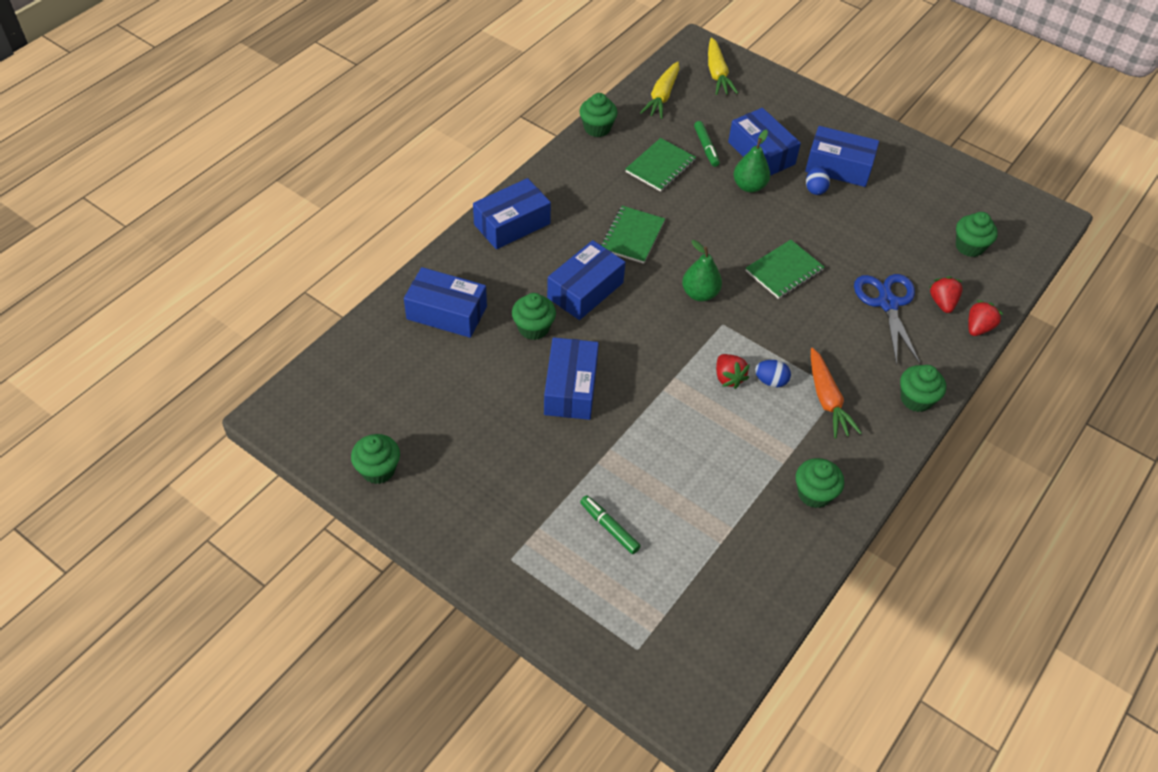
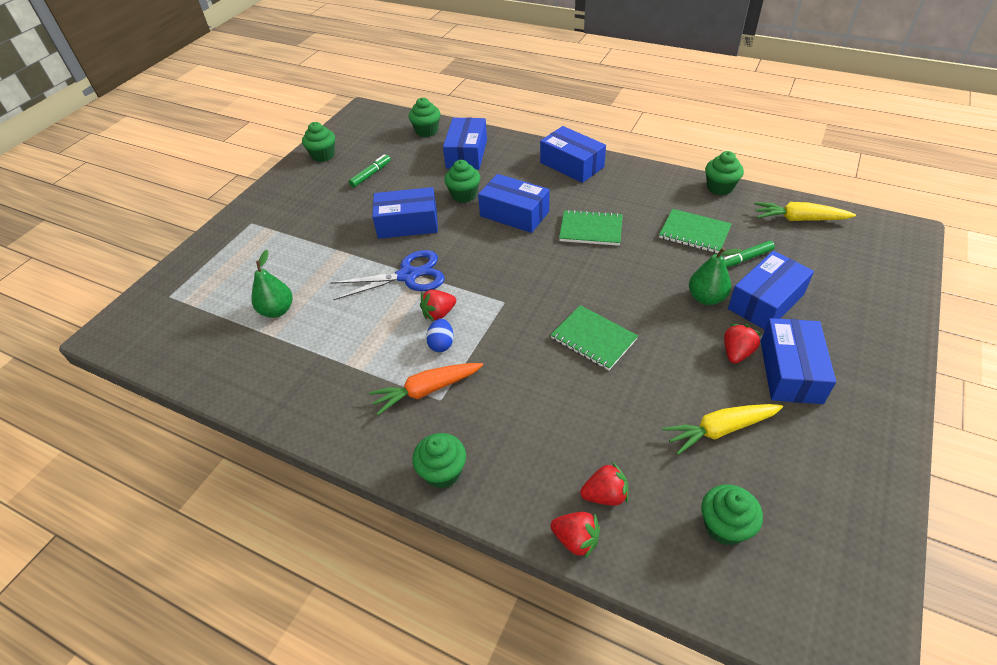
camera: 85 degrees right, 5 degrees down
green marker [580,495,641,554] -> green marker moved to [349,154,391,188]
green pear [682,240,722,301] -> green pear moved to [251,250,293,318]
yellow carrot [708,37,738,95] -> yellow carrot moved to [662,404,783,455]
green cupcake [796,458,844,508] -> green cupcake moved to [409,98,440,137]
blue egg [806,166,830,195] -> red strawberry [724,324,762,364]
blue scissors [854,274,921,365] -> blue scissors moved to [331,250,445,300]

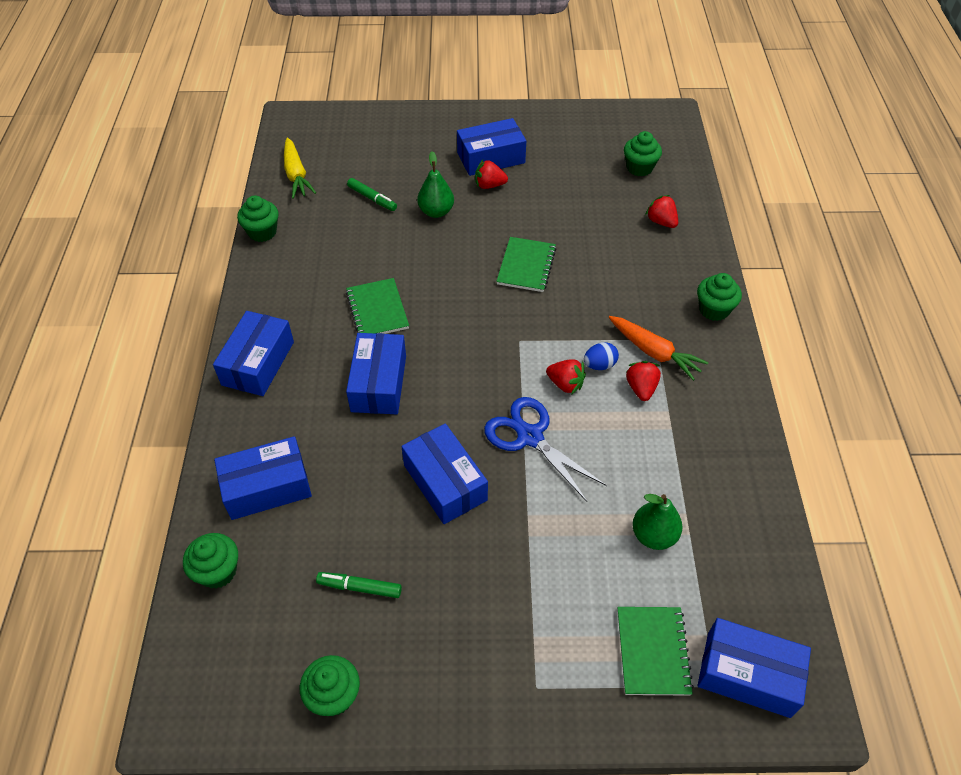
camera: 120 degrees left, 5 degrees up
green cupcake [444,160,480,203] -> none
red strawberry [550,512,600,559] -> red strawberry moved to [626,361,661,401]
green notebook [659,209,732,253] -> green notebook moved to [617,607,694,696]
yellow carrot [662,404,783,455] -> none
blue box [728,251,814,330] -> blue box moved to [698,618,811,718]

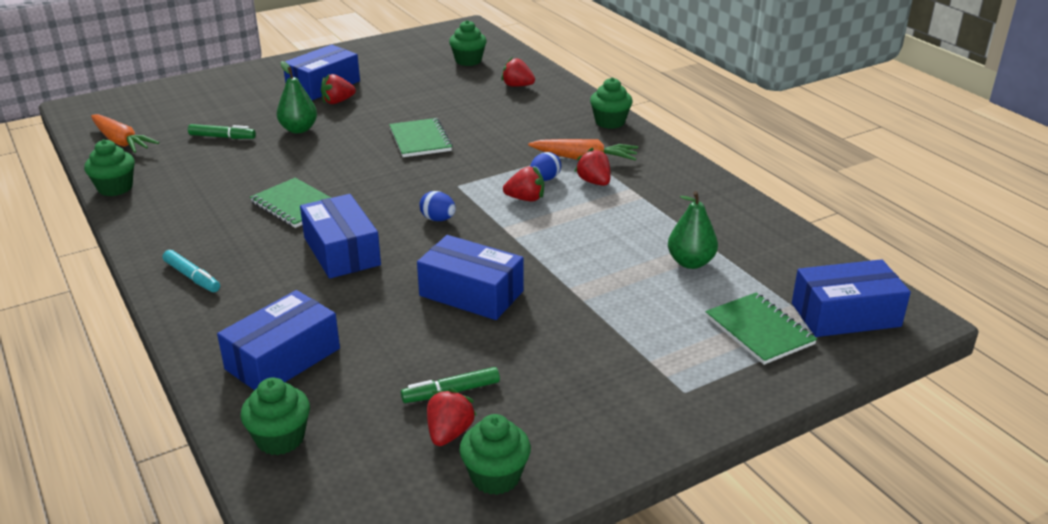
camera: 30 degrees left, 20 degrees down
blue box [213,311,294,396] -> turquoise marker [163,250,220,292]
yellow carrot [284,138,316,199] -> orange carrot [91,114,159,153]
blue scissors [484,397,607,502] -> none
none -> blue egg [419,191,456,221]
none -> red strawberry [427,389,477,446]

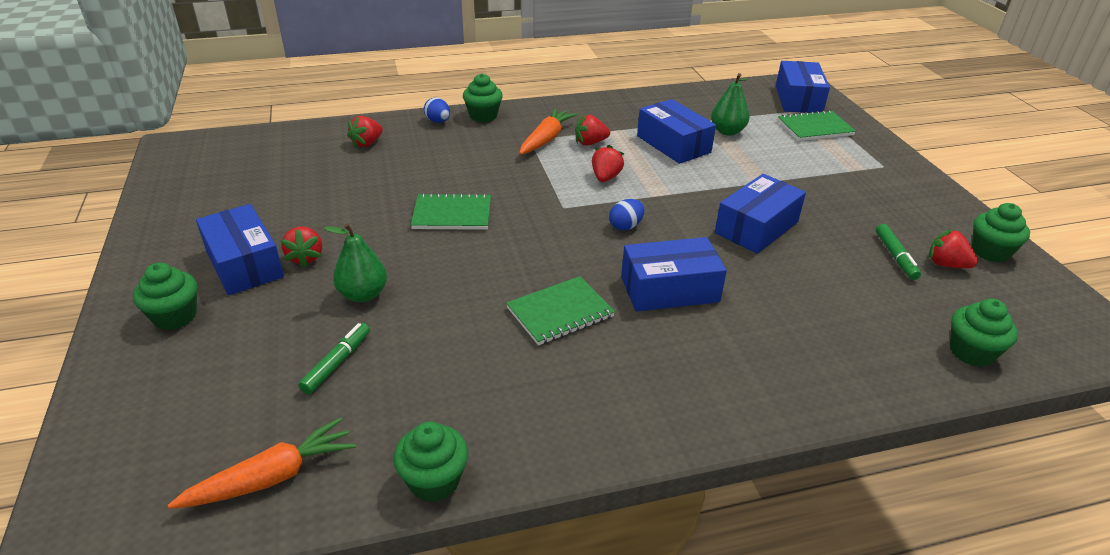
camera: 75 degrees left, 5 degrees up
turquoise marker [163,250,220,292] -> none
blue box [217,290,340,390] -> blue box moved to [637,99,716,164]
green cupcake [449,20,487,66] -> green cupcake moved to [133,263,197,330]
blue egg [530,152,561,181] -> blue egg moved to [424,98,450,123]

